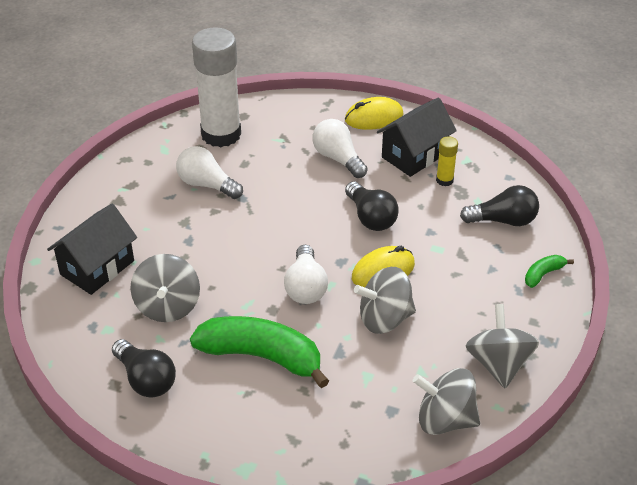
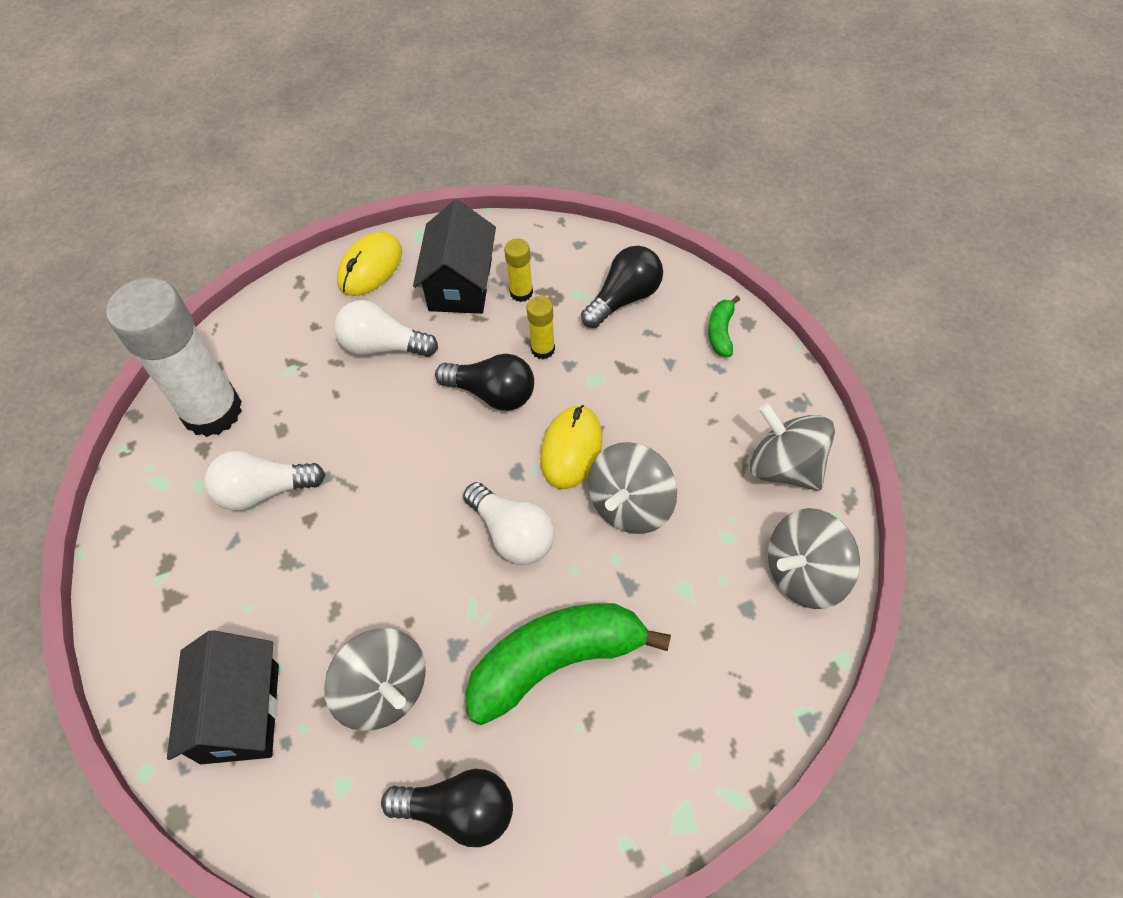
camera: 40 degrees left, 15 degrees up
none -> yellow glue stick [526,296,555,359]

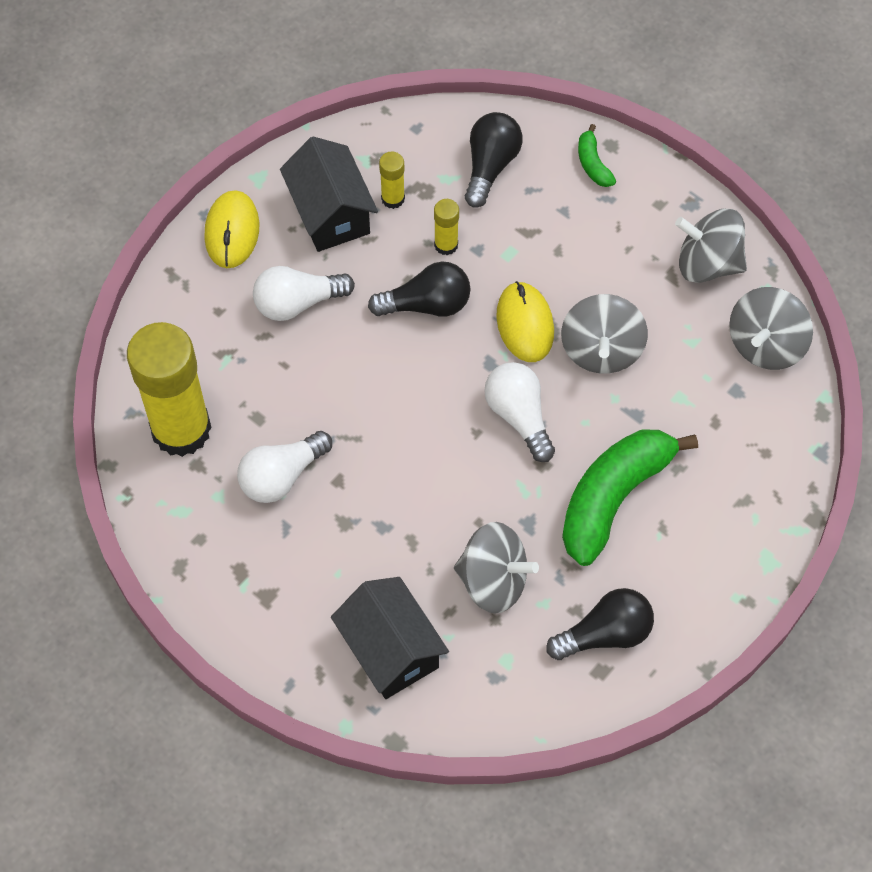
camera: 30 degrees left, 5 degrees up
white glue stick [106,278,242,437] -> yellow glue stick [127,322,212,457]
white light bulb [463,482,555,565] -> white light bulb turned 135 degrees counterclockwise [484,362,555,462]

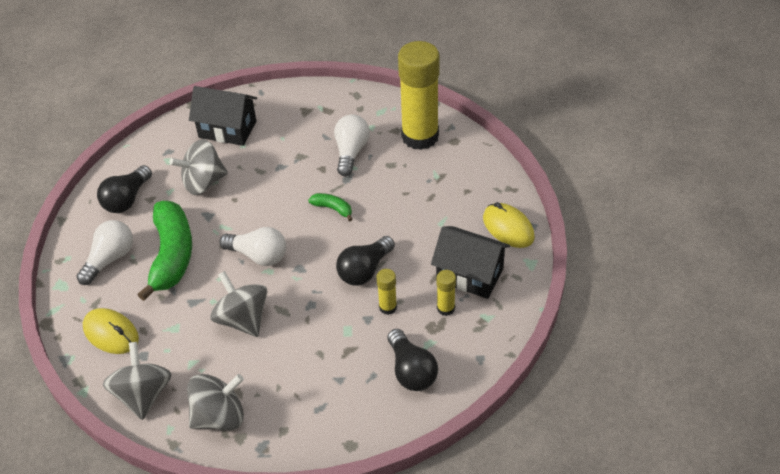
camera: 140 degrees right, 15 degrees down
white light bulb [253,266,355,321] -> white light bulb moved to [76,220,133,285]
yellow mouse [496,281,554,362] -> yellow mouse moved to [83,308,139,354]
green banana [578,124,616,187] -> green banana moved to [308,193,352,221]

